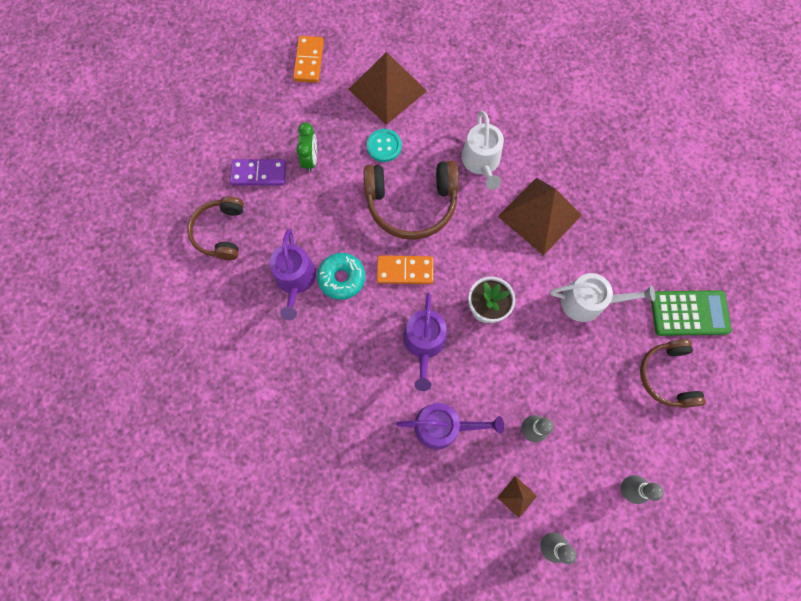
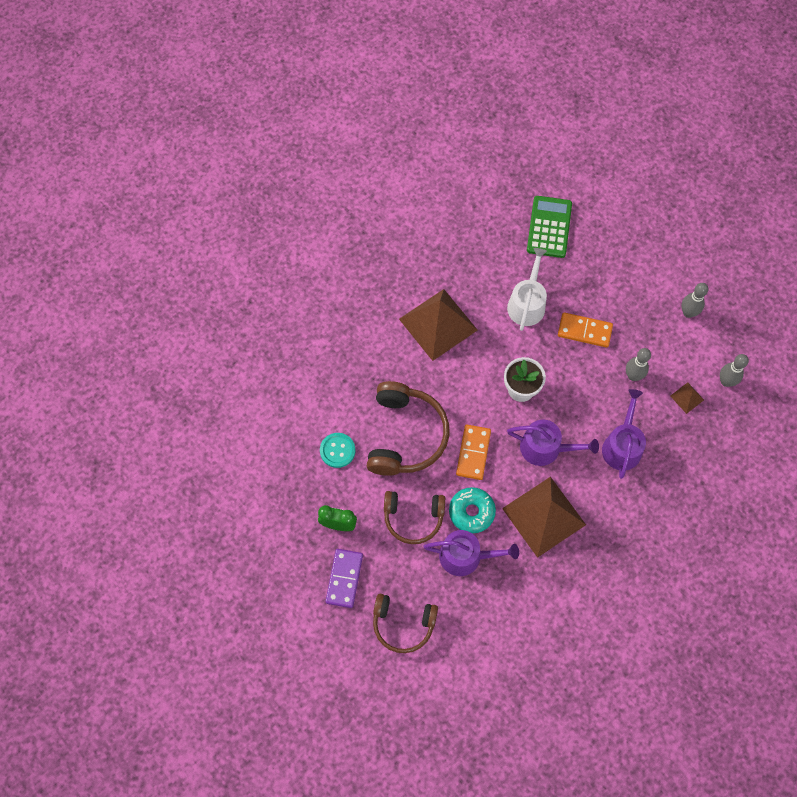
camera: 80 degrees left, 5 degrees down
orange domino [293,36,324,83] -> orange domino moved to [558,313,613,348]
brown pyramid [348,52,427,125] -> brown pyramid moved to [502,477,586,558]
white watering can [461,111,504,190] -> none
brown headphones [640,339,706,408] -> brown headphones moved to [384,491,445,544]

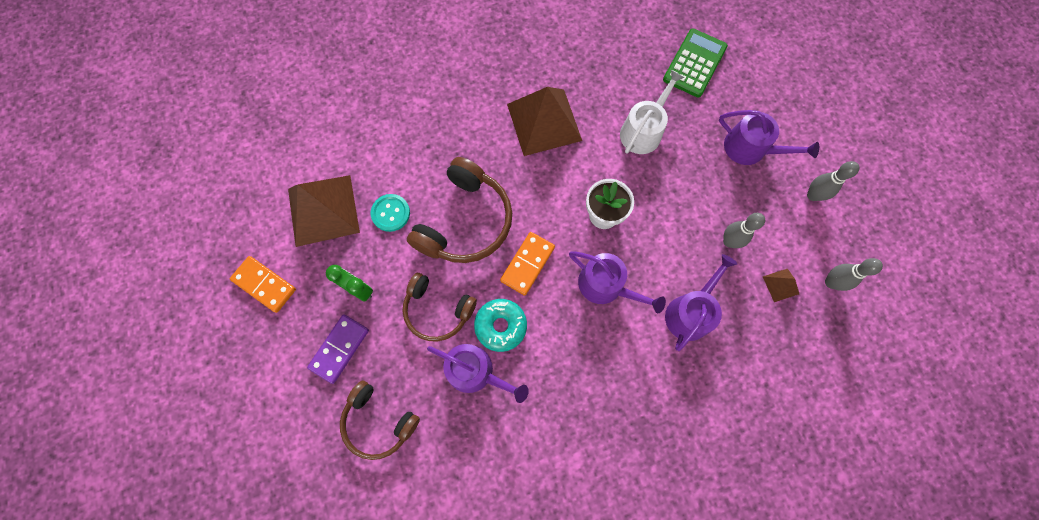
camera: 20 degrees right, 5 degrees up
brown pyramid [502,477,586,558] -> brown pyramid moved to [288,175,360,247]
orange domino [558,313,613,348] -> orange domino moved to [230,256,296,313]
none -> purple watering can [719,110,819,165]

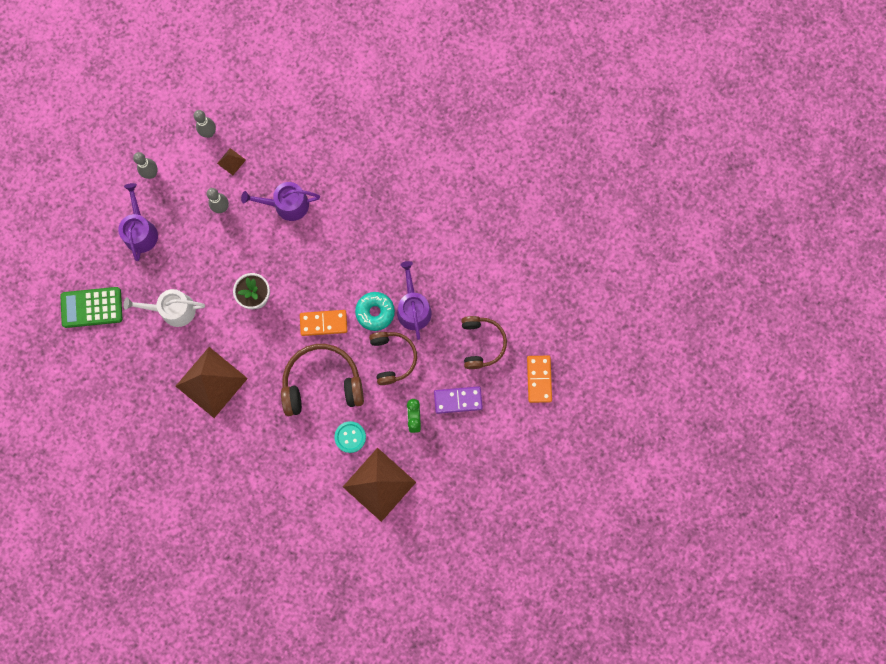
camera: 125 degrees left, 5 degrees up
orange domino [230,256,296,313] -> orange domino moved to [527,356,552,403]
purple watering can [569,251,666,313] -> none

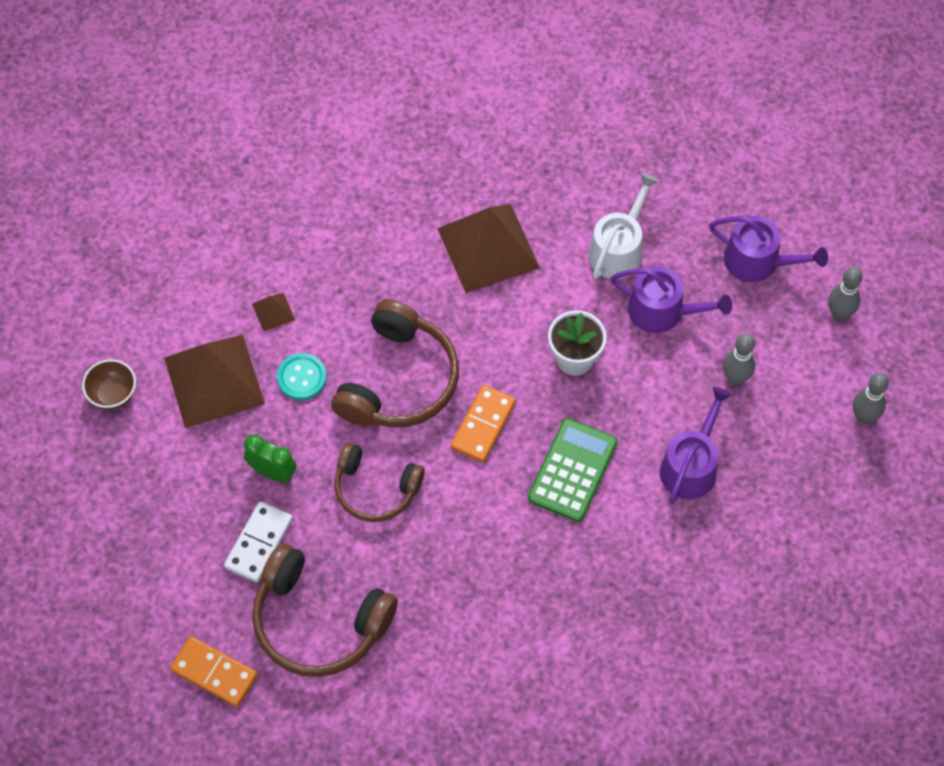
camera: 120 degrees right, 15 degrees down
green calculator [60,287,122,328] -> green calculator moved to [528,418,617,522]
brown pyramid [217,148,246,175] -> brown pyramid moved to [252,293,295,332]
turquoise donut [355,292,395,331] -> none
purple watering can [397,261,432,340] -> purple watering can moved to [611,266,732,333]
purple domino [434,386,483,414] -> white domino [224,501,293,583]
brown headphones [461,316,507,369] -> brown headphones [252,543,398,677], size x1.53
none -> brown bowl [82,359,136,409]

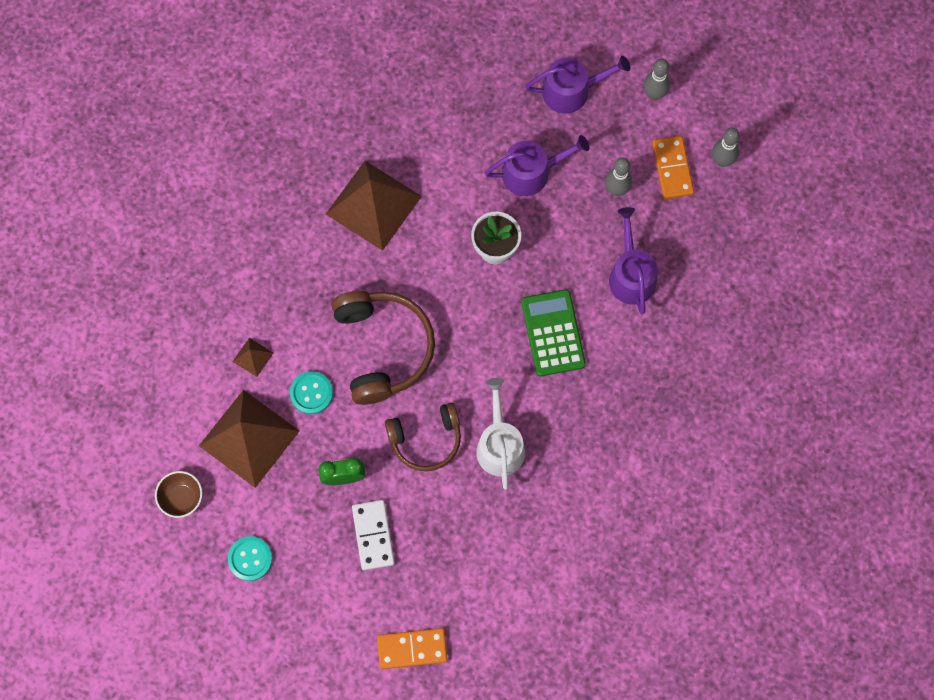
camera: 35 degrees left, 10 degrees up
brown headphones [252,543,398,677] -> none
orange domino [451,385,516,462] -> orange domino moved to [652,136,694,199]
white watering can [588,173,659,279] -> white watering can moved to [476,378,525,490]
none -> turquoise button [228,536,273,581]

